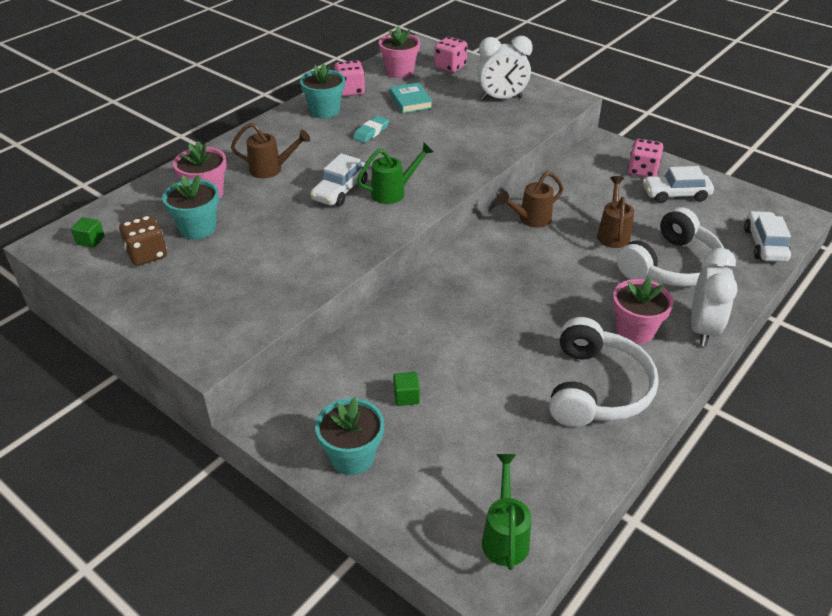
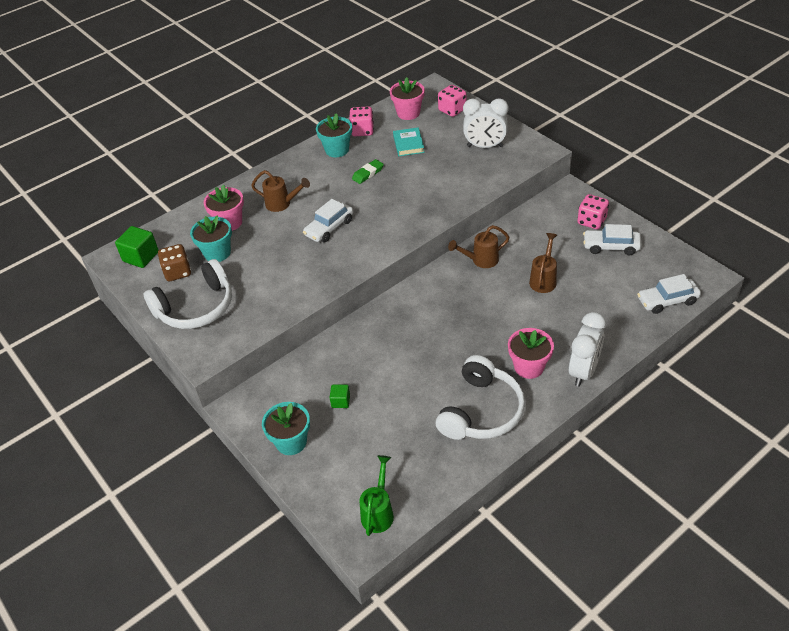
camera: 15 degrees right, 5 degrees up
green cube [71,217,105,248] -> green cube [115,226,159,268], size x1.78
turquoise eraser [353,116,389,143] -> green eraser [352,159,384,184]
green watering can [357,143,434,204] -> none
white headphones [617,207,724,287] -> white headphones moved to [144,259,232,329]
white car [744,211,791,262] -> white car turned 120 degrees counterclockwise [637,274,701,314]

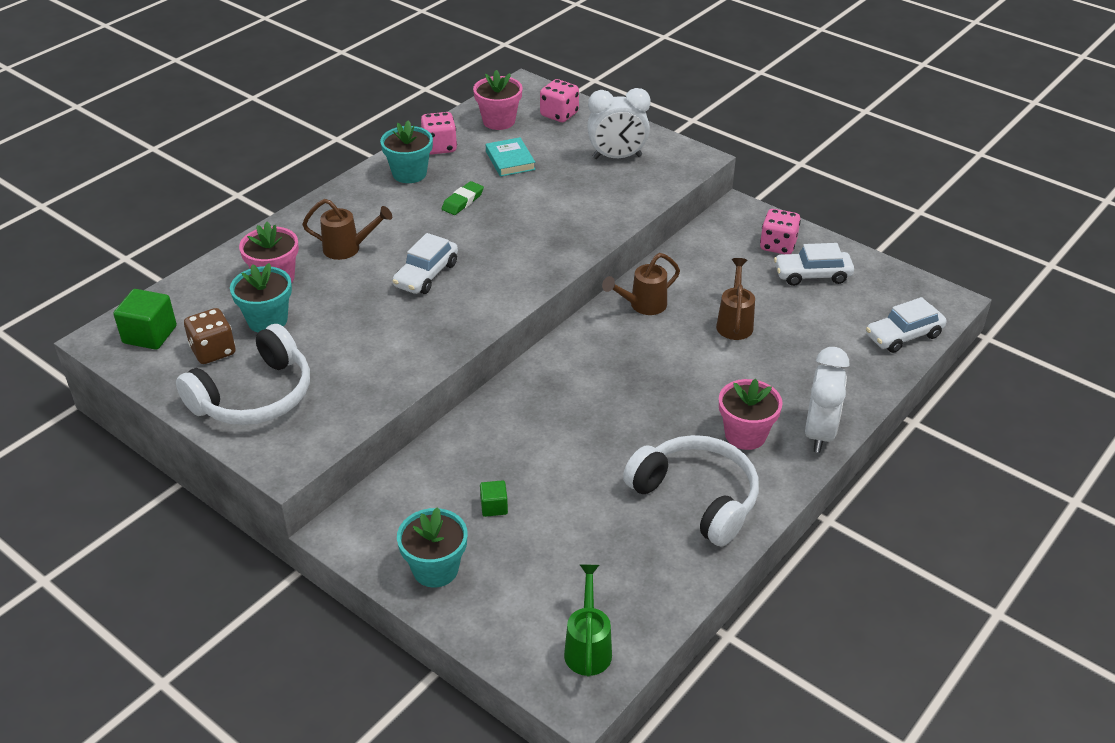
camera: 15 degrees left, 5 degrees down
white headphones [436,355,525,440] -> white headphones turned 60 degrees counterclockwise [623,435,759,546]

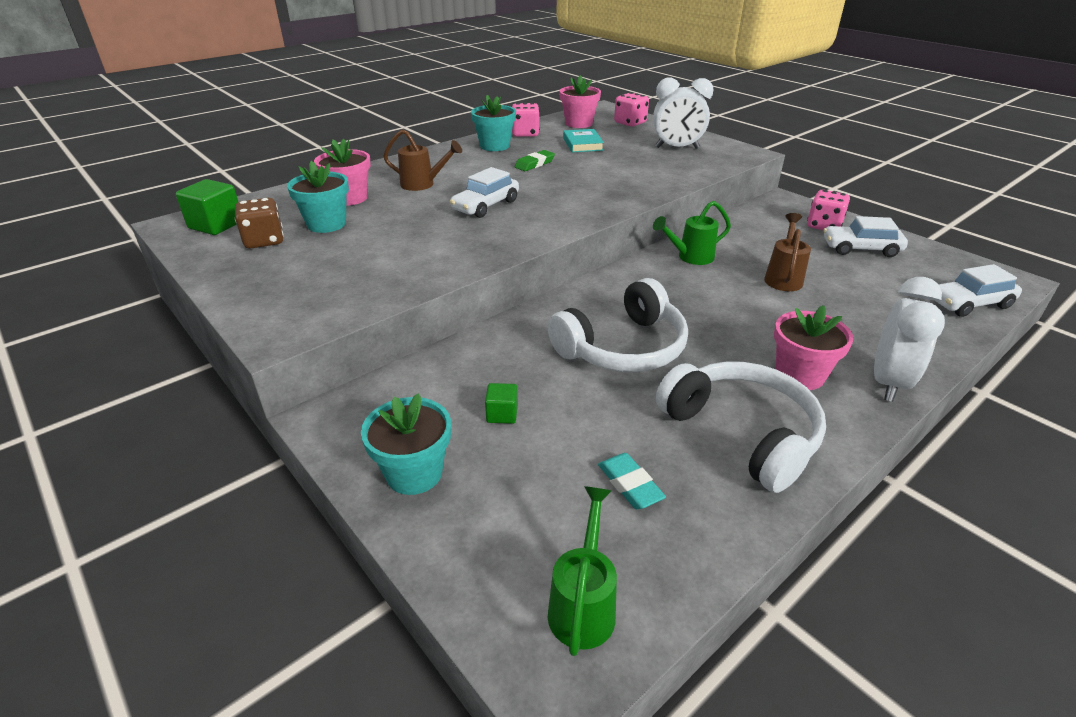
camera: 10 degrees right, 5 degrees down
white headphones [176,324,310,425] -> white headphones moved to [548,278,688,372]
brown watering can [602,253,680,315] -> green watering can [653,201,731,265]
none -> turquoise eraser [598,453,666,509]

